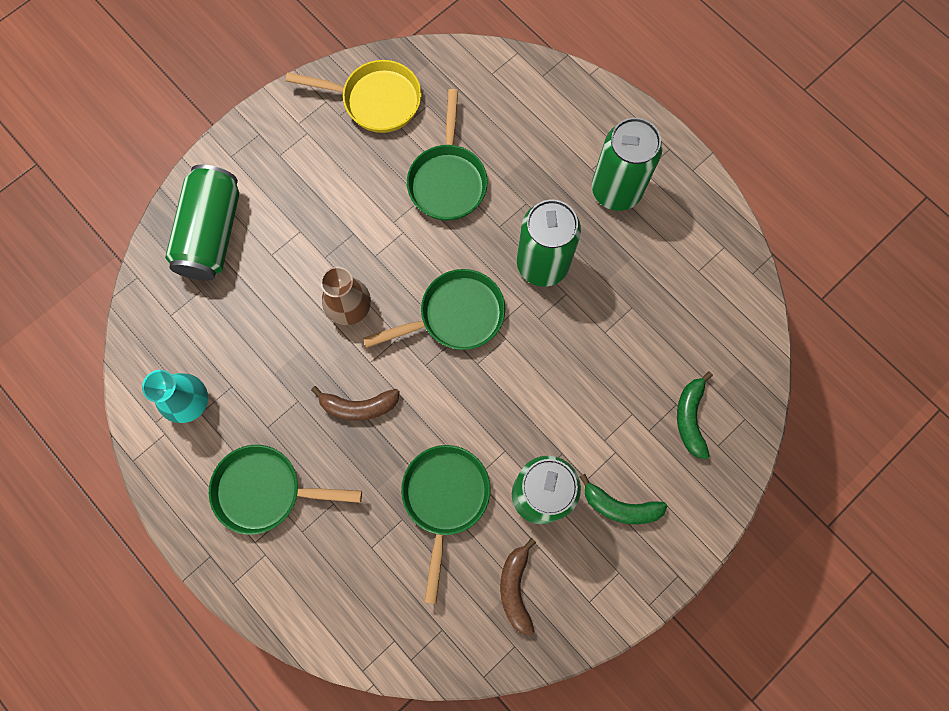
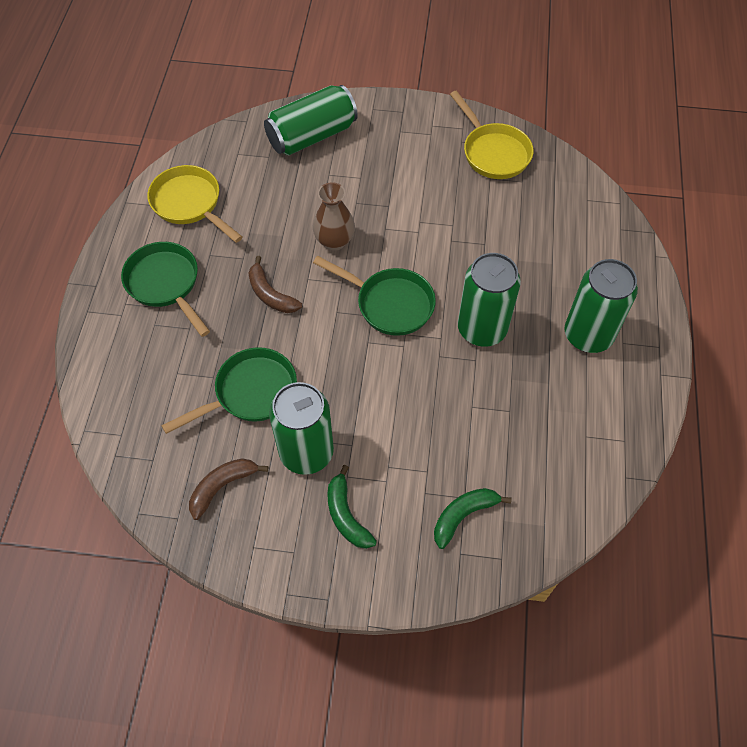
camera: 50 degrees right, 15 degrees down
turquoise vase [142,370,208,423] -> yellow pan [147,165,243,243]
green pan [407,89,488,221] -> none

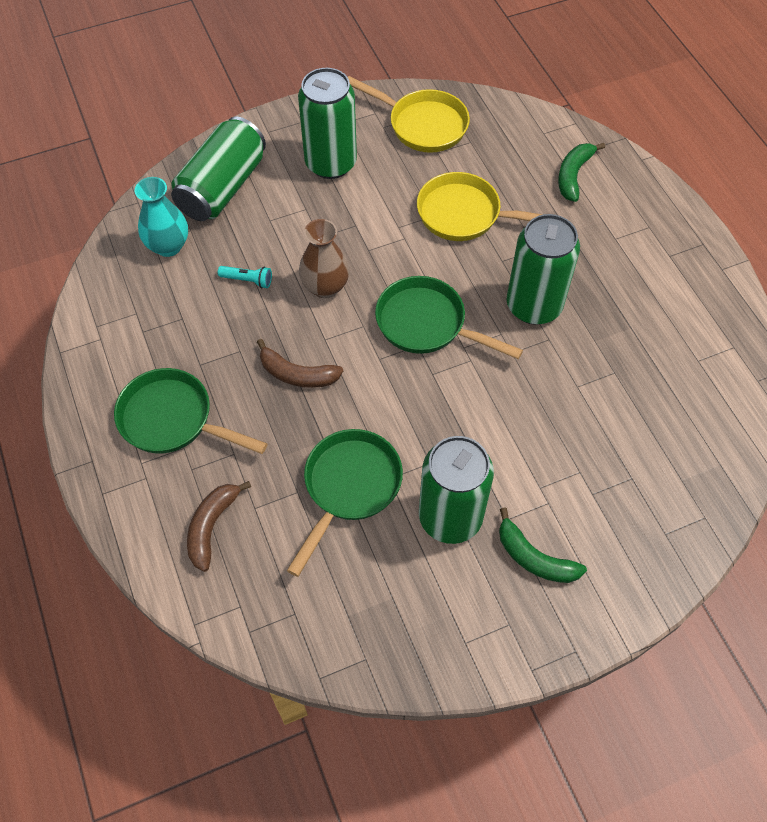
camera: 30 degrees left, 0 degrees up
yellow pan [147,165,243,243] -> yellow pan moved to [417,172,543,241]
brown banana [189,458,268,520] -> brown banana moved to [187,481,251,572]
green pan [313,256,436,336] -> green pan turned 150 degrees counterclockwise [375,276,523,359]
green banana [434,488,512,549] -> green banana moved to [558,143,605,202]
green can [564,259,638,353] -> green can moved to [298,68,357,179]
none -> turquoise vase [135,177,188,257]
none -> turquoise flashlight [218,266,272,288]

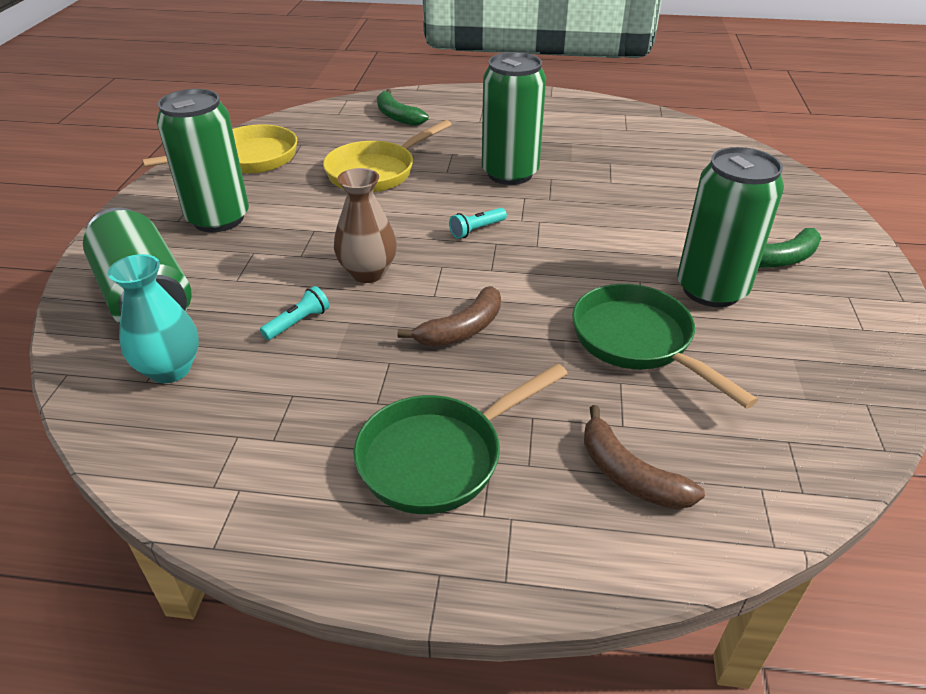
camera: 60 degrees left, 20 degrees down
green pan [375,276,523,359] -> turquoise flashlight [449,208,507,239]

